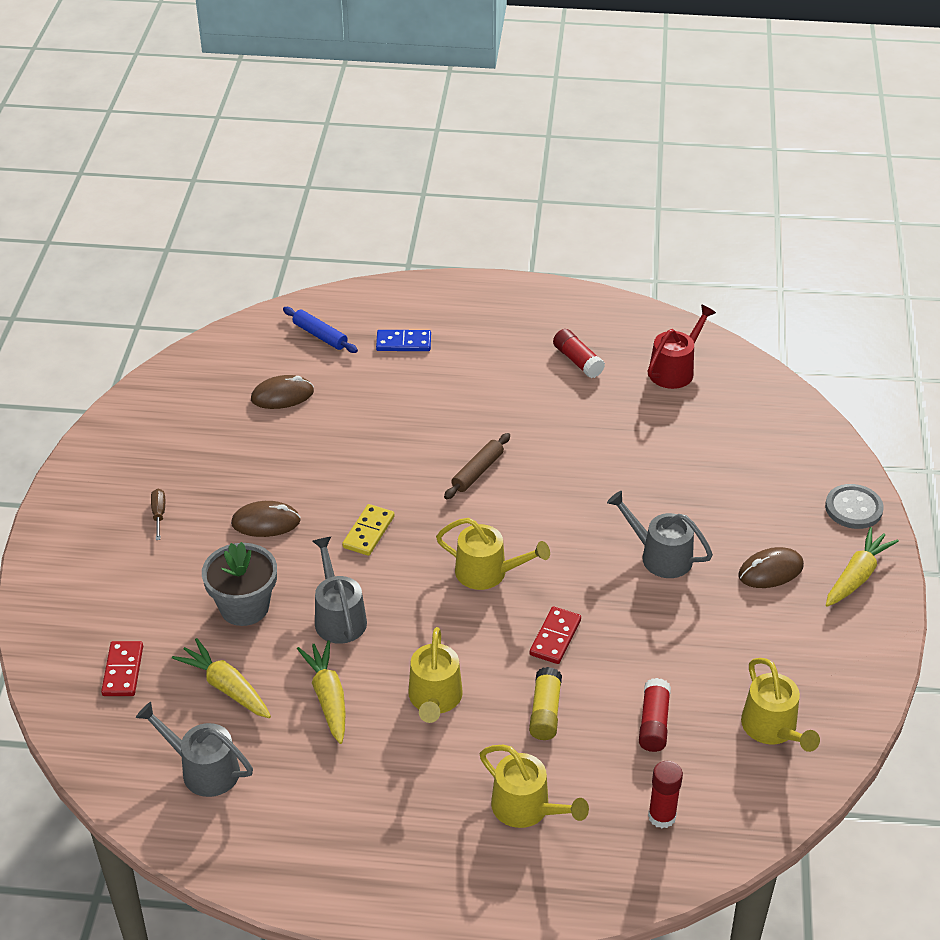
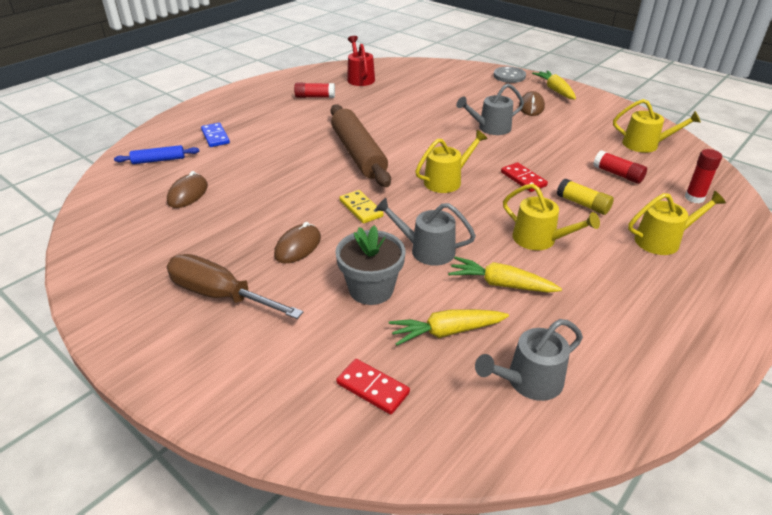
camera: 55 degrees left, 5 degrees down
brown screwdriver [151,489,165,540] -> brown screwdriver [166,254,303,319], size x2.38
blue domino [376,330,431,351] -> blue domino turned 60 degrees counterclockwise [201,123,230,147]
brown rolling pin [444,433,510,499] -> brown rolling pin [331,104,391,187], size x2.09

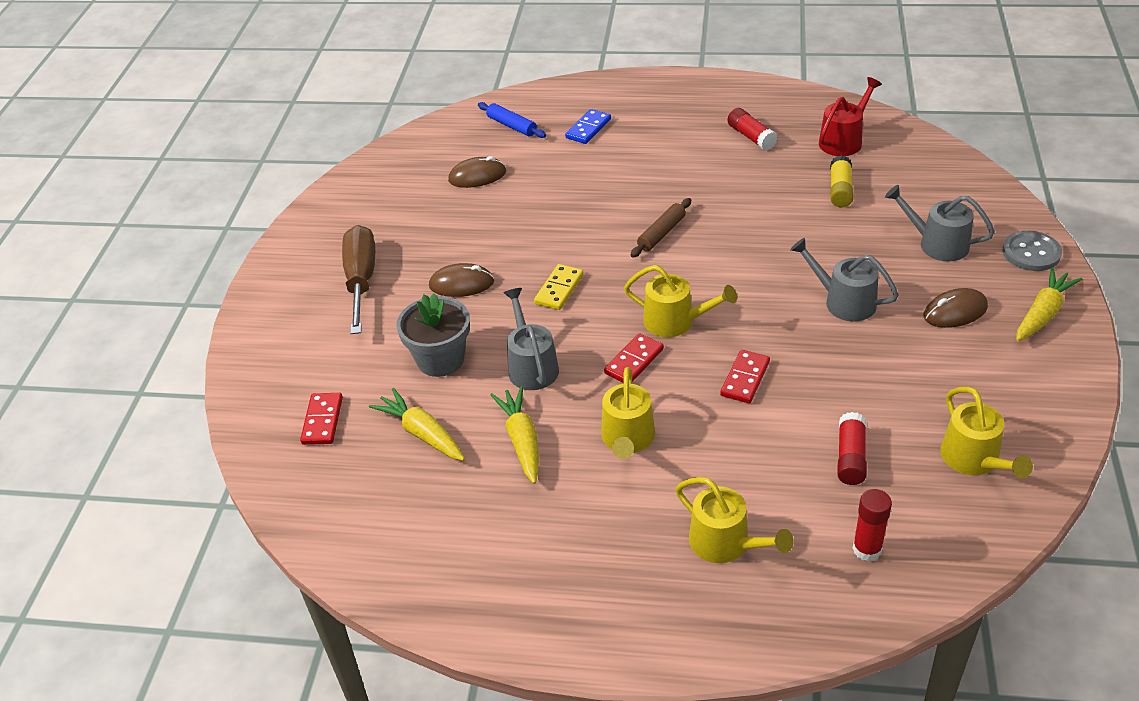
camera: 60 degrees right, 5 degrees up
brown rolling pin [331,104,391,187] -> brown rolling pin [631,198,691,258], size x0.48
grey watering can [475,319,583,401] -> grey watering can moved to [885,185,995,261]
yellow glue stick [557,178,614,215] -> yellow glue stick moved to [830,155,854,207]
none -> red domino [604,333,664,382]

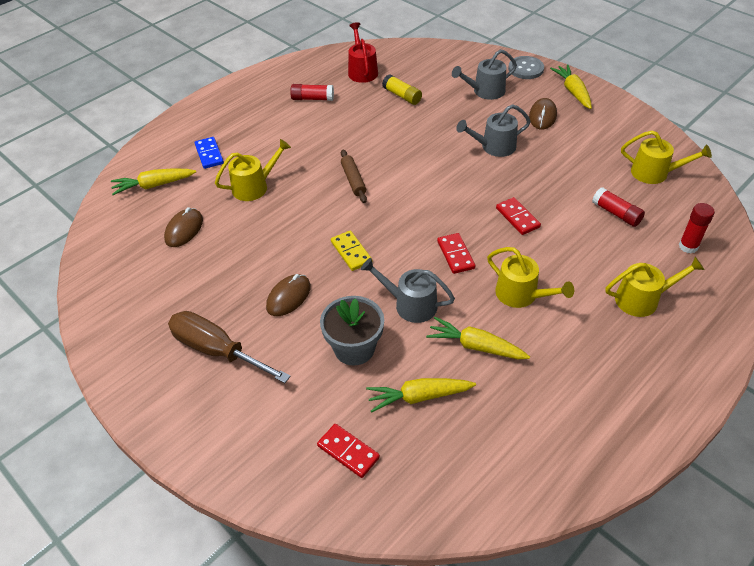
camera: 55 degrees left, 5 degrees up
blue rolling pin [478,102,546,138] -> yellow carrot [111,168,196,195]
yellow watering can [624,265,737,337] -> yellow watering can moved to [215,139,291,201]

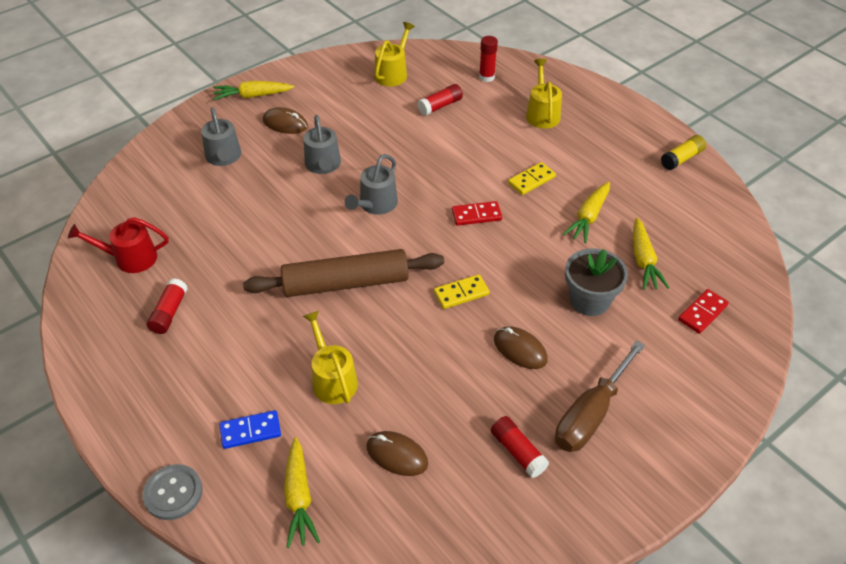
camera: 85 degrees left, 0 degrees up
brown rolling pin [341,150,367,203] -> brown rolling pin [243,249,444,297], size x2.09
grey watering can [361,258,455,323] -> grey watering can moved to [345,154,398,215]
yellow glue stick [382,74,422,105] -> yellow glue stick moved to [661,135,706,170]
yellow watering can [487,247,574,308] -> yellow domino [508,162,556,195]
red domino [496,197,541,235] -> none
grey button [508,56,544,79] -> grey button moved to [142,464,203,520]
none -> red glue stick [491,416,549,478]

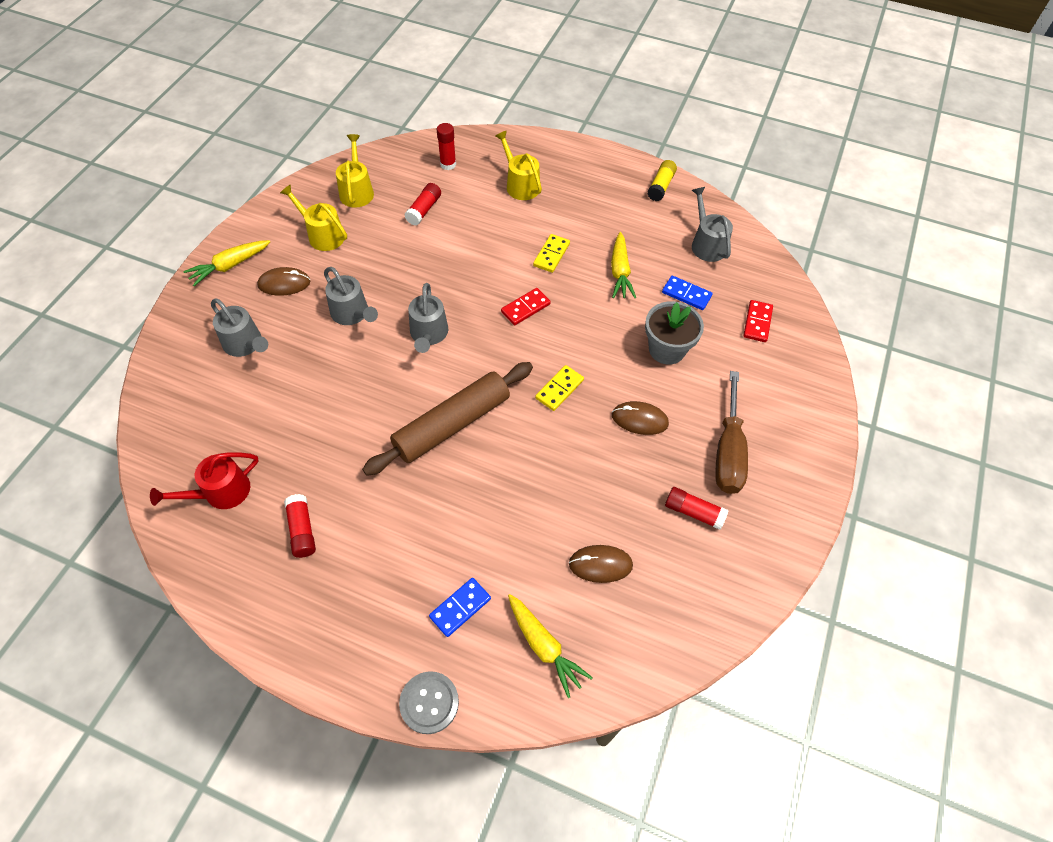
camera: 30 degrees left, 10 degrees up
yellow watering can [303,311,358,404] -> yellow watering can moved to [280,184,347,251]
yellow carrot [633,218,669,290] -> blue domino [662,276,713,310]
none -> grey watering can [692,187,733,262]

